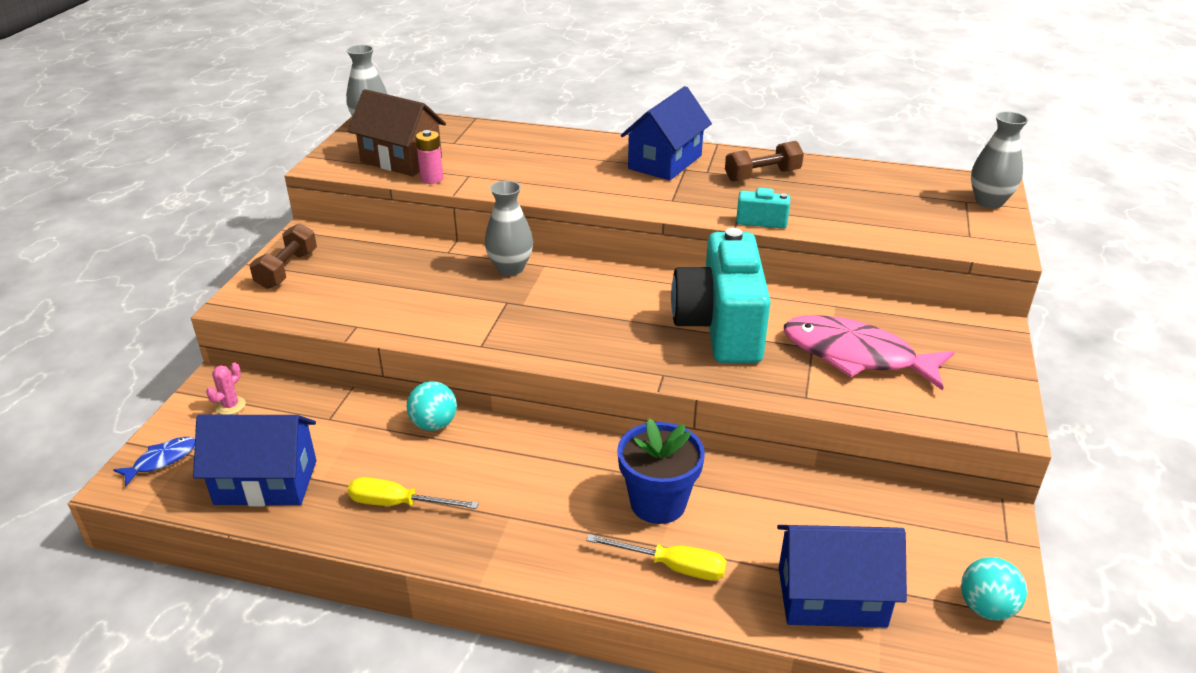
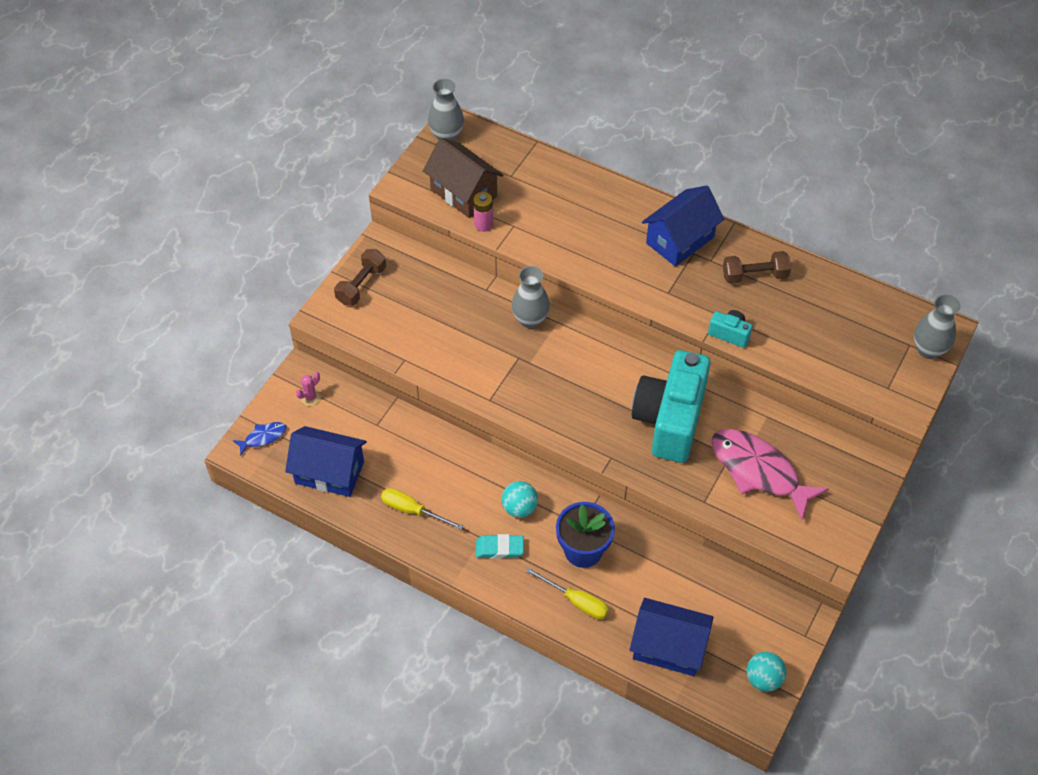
camera: 15 degrees right, 20 degrees up
turquoise ball [407,381,457,431] -> turquoise ball moved to [502,481,538,518]
none -> turquoise eraser [476,534,524,559]

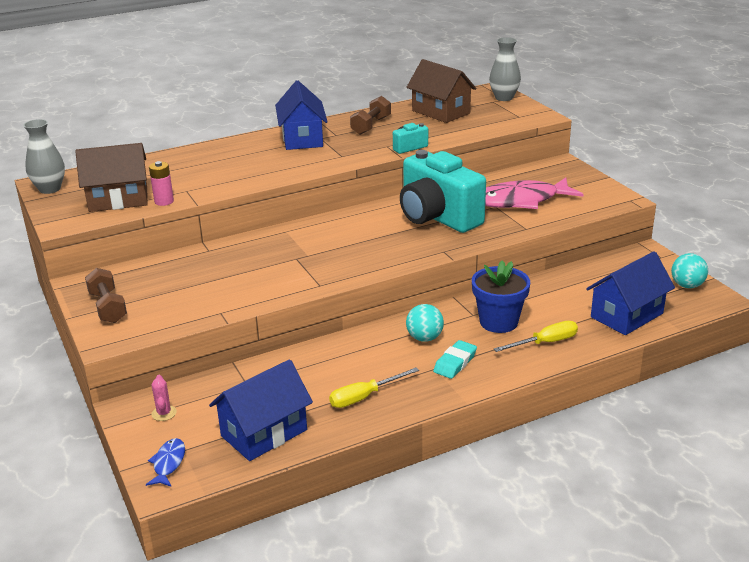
camera: 55 degrees left, 25 degrees down
grey vase [512,266,550,328] -> none
none -> brown house [407,59,477,123]

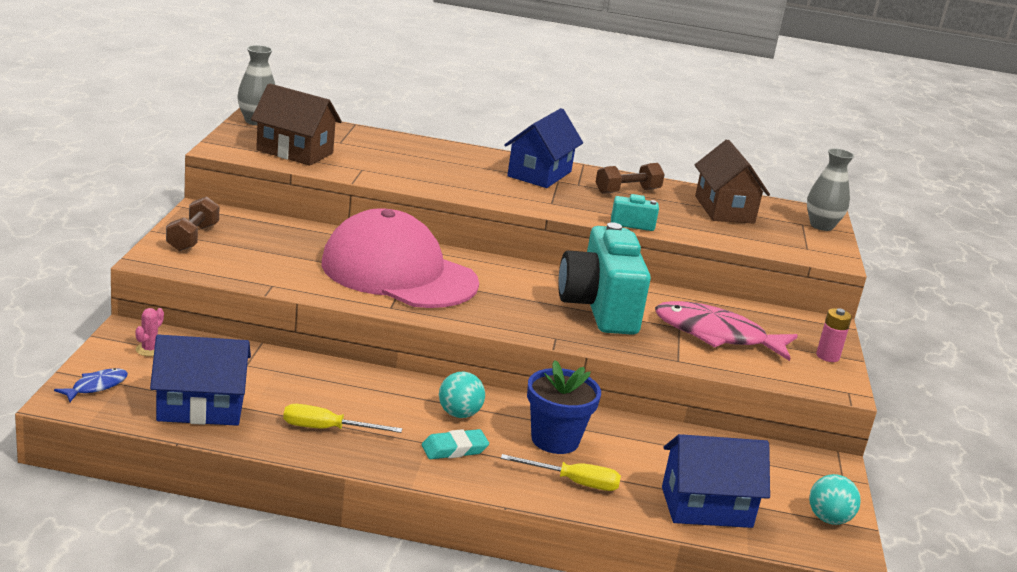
camera: 30 degrees right, 5 degrees down
pink battery [149,161,174,206] -> pink battery moved to [816,308,852,362]
none -> pink cap [322,208,479,308]

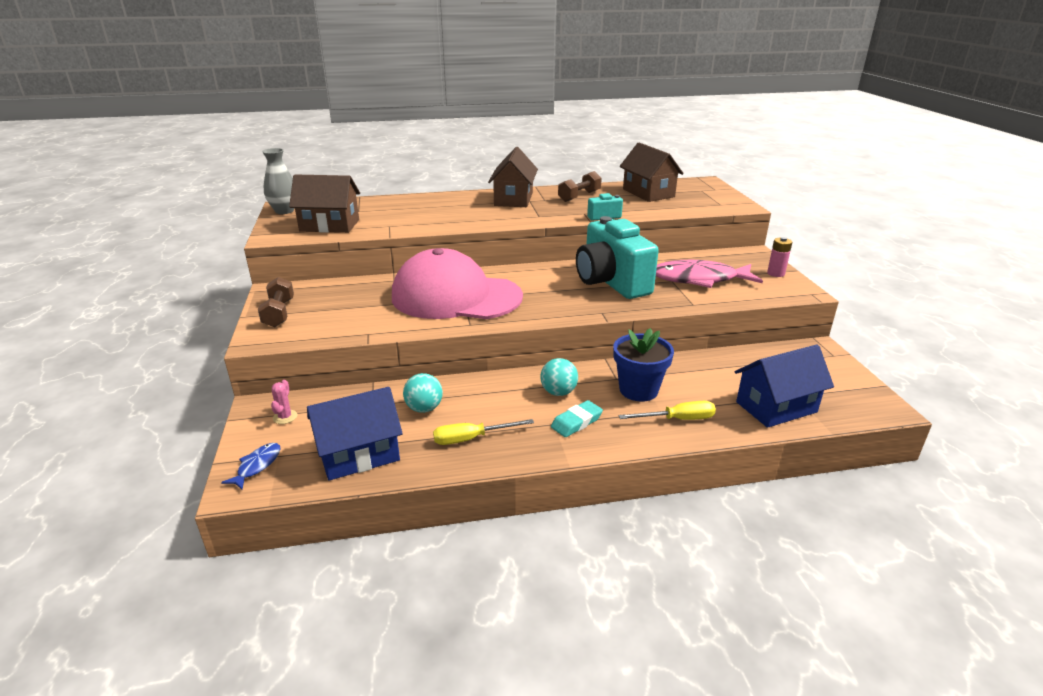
camera: 15 degrees left, 5 degrees up
blue house [504,108,583,188] -> brown house [488,147,538,207]
grey vase [807,148,854,231] -> none
turquoise ball [809,474,861,525] -> turquoise ball moved to [403,373,443,413]

